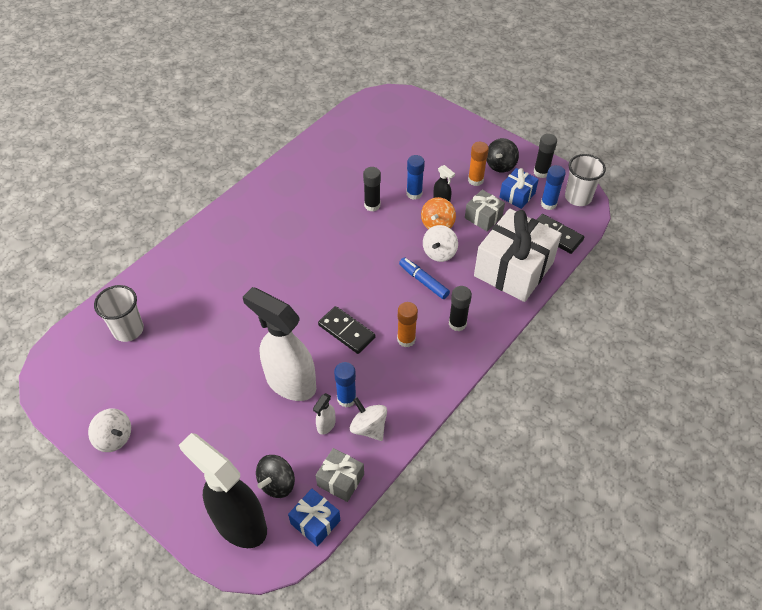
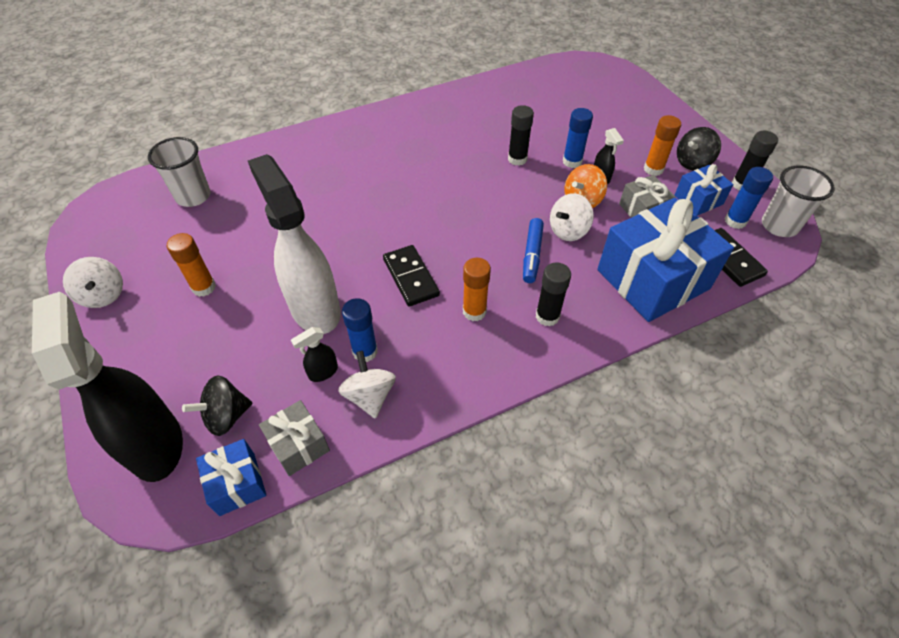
camera: 25 degrees right, 0 degrees up
white spray bottle [313,393,336,435] -> black spray bottle [291,327,338,382]
blue marker [399,257,450,299] -> blue marker turned 150 degrees counterclockwise [523,218,544,283]
white gift [474,209,562,302] -> blue gift [597,198,734,322]
none -> orange glue stick [167,233,216,297]

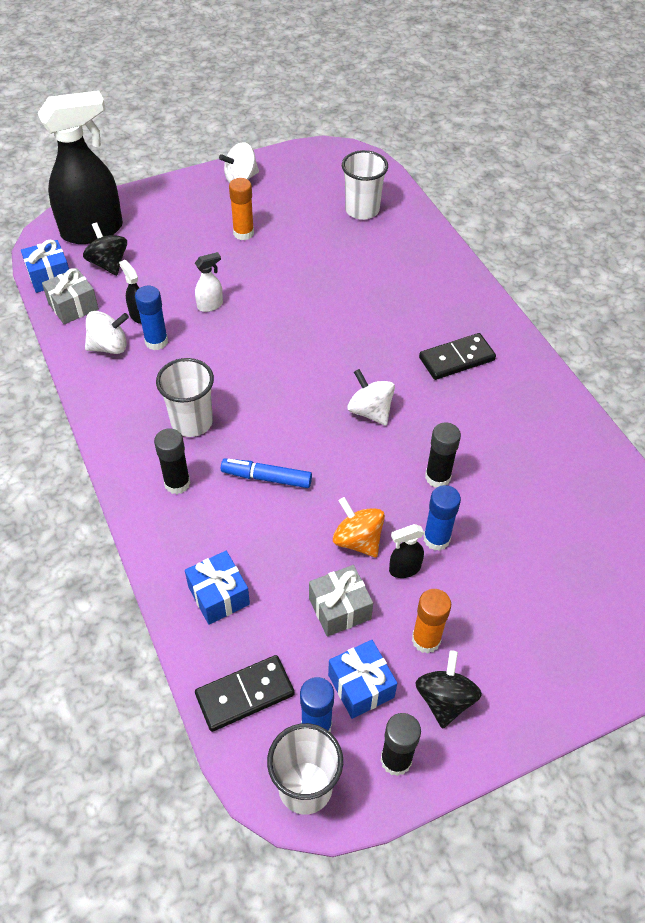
camera: 90 degrees right, 0 degrees up
white spray bottle [248,154,341,334] -> white spray bottle [195,252,223,312], size x0.40
black domino [383,245,440,306] -> black domino moved to [419,333,496,380]
orange glue stick [463,258,491,321] -> white cup [156,358,214,437]
white spinning top [550,193,594,241] -> white spinning top moved to [347,369,395,426]
blue gift [597,198,734,322] -> blue gift [185,551,250,625], size x0.48
black spinning top [677,127,721,171] -> black spinning top turned 45 degrees clockwise [415,650,482,729]

